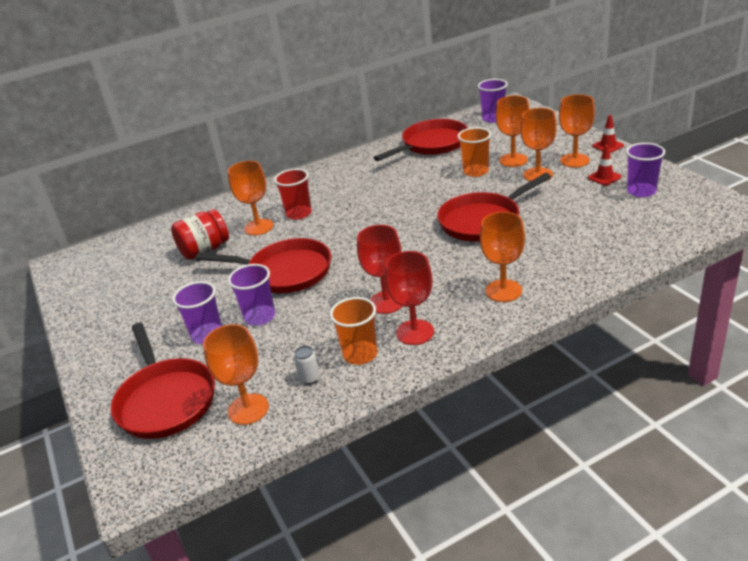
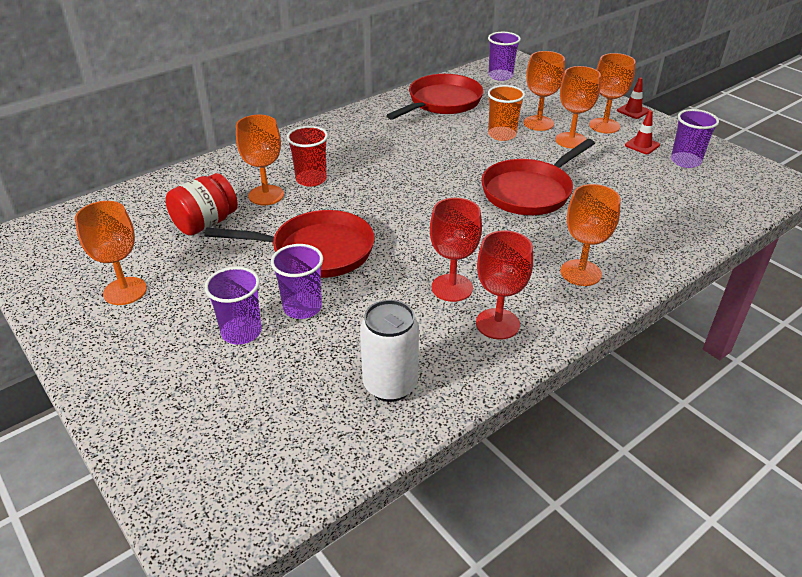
camera: 15 degrees left, 5 degrees up
red pan [111,323,215,439] -> none
orange goblet [203,324,269,425] -> orange goblet moved to [75,201,147,305]
white can [294,346,320,385] -> white can [360,300,419,402], size x2.15
orange cup [330,297,378,365] -> none

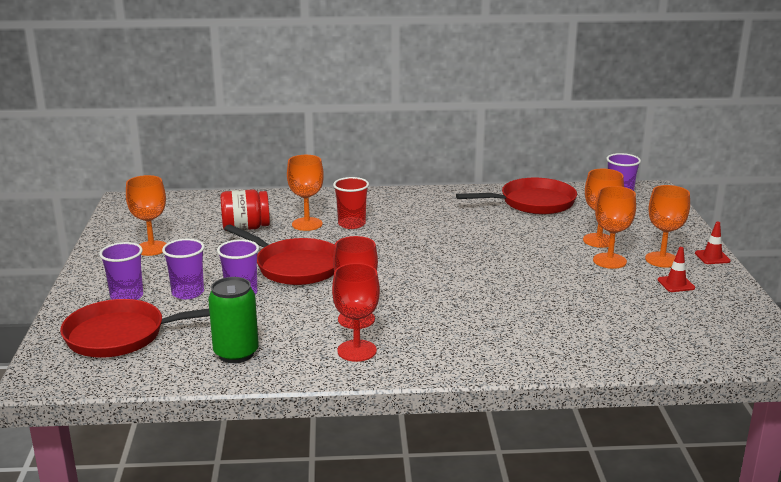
camera: 35 degrees right, 15 degrees down
white can [360,300,419,402] -> green can [208,277,259,363]
red pan [481,139,595,215] -> red pan moved to [60,299,210,358]
orange cup [488,85,525,141] -> none
orange goblet [561,184,621,286] -> none
purple cup [671,109,719,168] -> purple cup moved to [99,242,143,300]

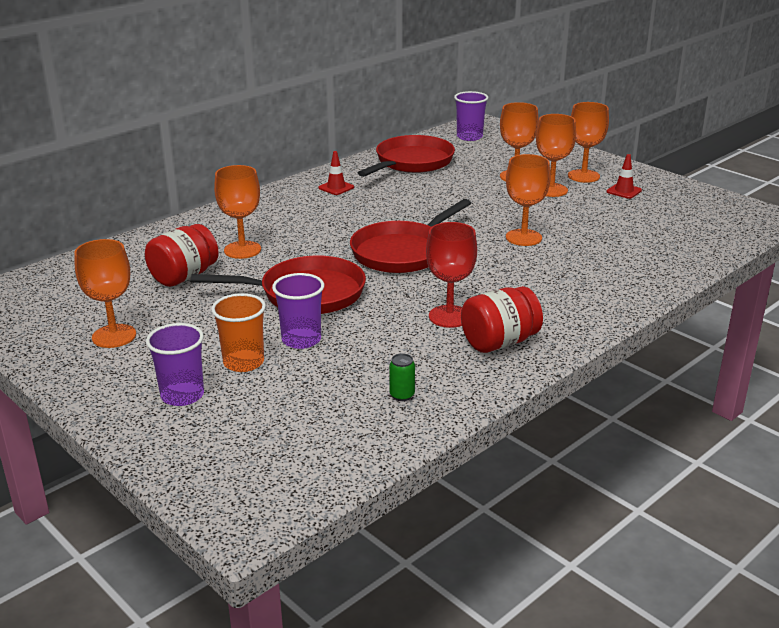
camera: 40 degrees left, 5 degrees up
red pan [60,299,210,358] -> red pan moved to [350,199,471,273]
purple cup [162,239,205,299] -> orange cup [211,293,266,372]
green can [208,277,259,363] -> green can [389,353,415,401], size x0.46
red goblet [332,263,380,362] -> red jar [461,286,543,353]
red cup [333,177,369,229] -> none
red traffic cone [695,221,731,264] -> red traffic cone moved to [319,151,354,195]
none -> orange goblet [506,154,551,246]

